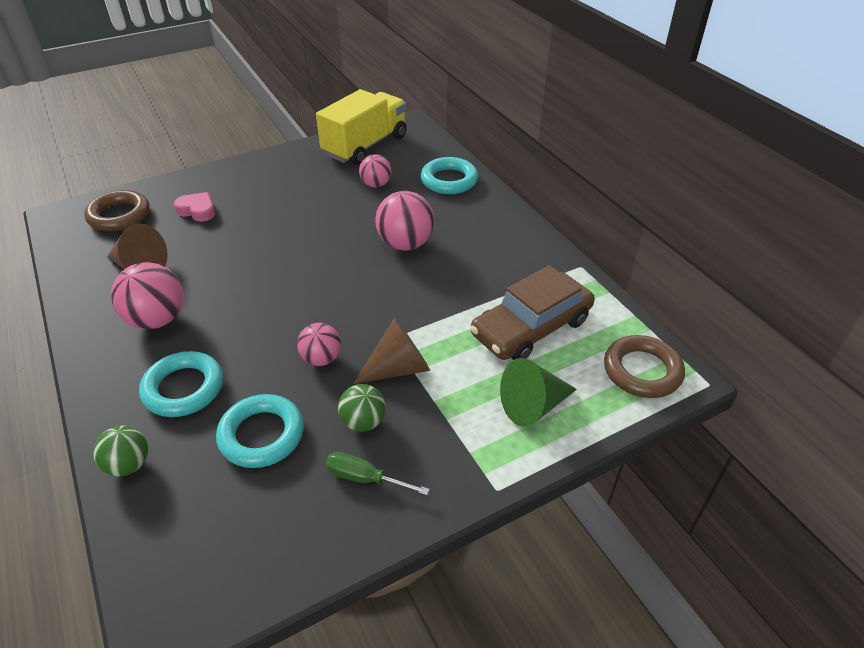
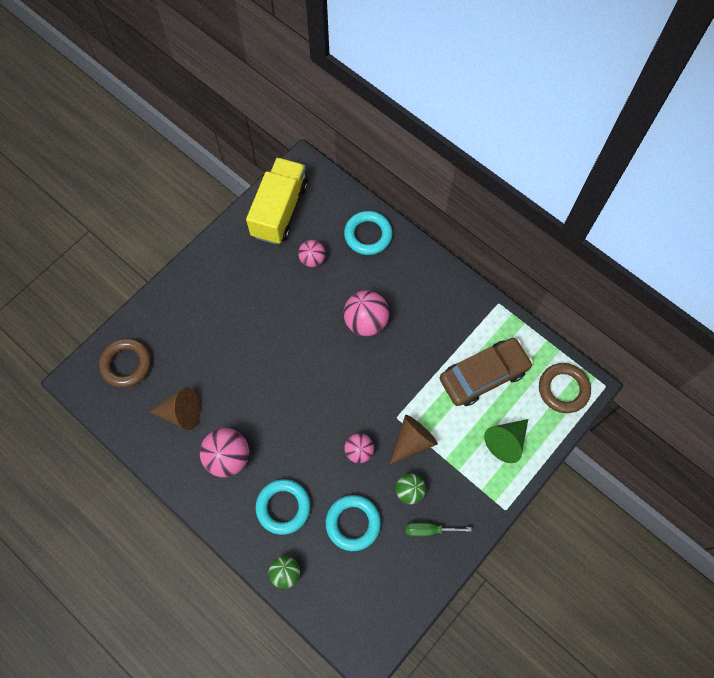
camera: 20 degrees left, 25 degrees up
pink heart [174,192,215,222] -> none
brown car [470,265,595,360] -> brown car turned 150 degrees counterclockwise [440,338,533,406]

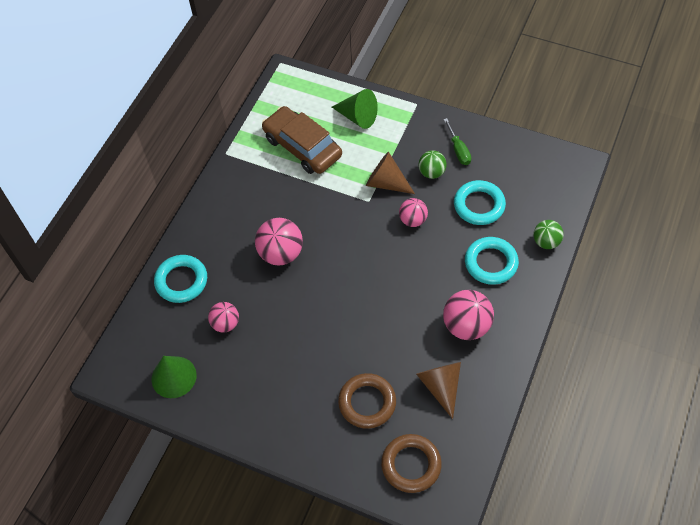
camera: 105 degrees left, 10 degrees down
yellow truck [246,157,308,244] -> green cone [151,356,197,398]
brown ring [539,363,591,413] -> brown ring moved to [338,373,396,429]

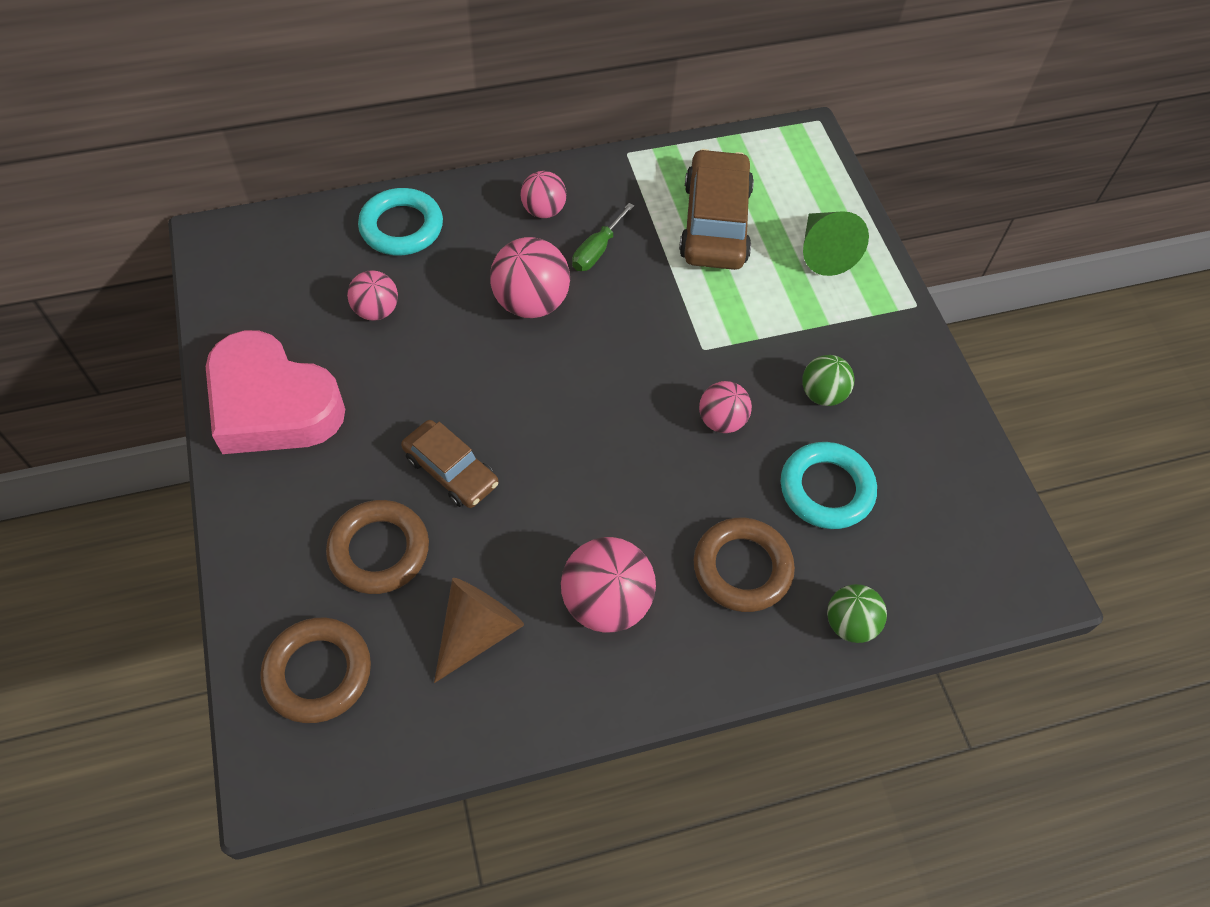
camera: 45 degrees right, 0 degrees up
green cone [151,356,197,398] -> none
brown cone [366,151,415,194] -> none
green screwdriver [444,118,471,165] -> green screwdriver moved to [572,203,634,271]
turquoise ring [465,237,519,285] -> brown ring [694,518,795,612]
none -> pink heart [206,330,345,454]
none -> brown car [401,420,499,508]
none -> pink ball [521,171,567,218]

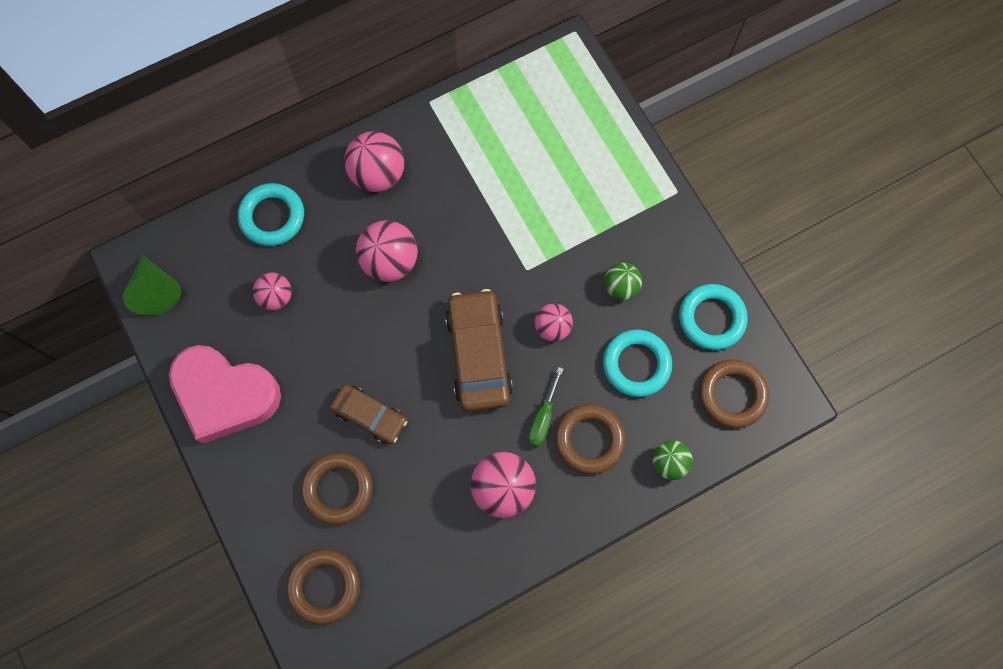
camera: 10 degrees left, 15 degrees up
brown cone [434,578,524,683] -> none
pink ball [521,171,567,218] -> pink ball [344,131,404,192], size x1.62
green screwdriver [572,203,634,271] -> green screwdriver moved to [528,367,563,447]
brown car [679,149,754,270] -> brown car moved to [445,289,513,412]
green cone [803,211,869,276] -> green cone moved to [123,255,181,315]
none -> turquoise ring [679,284,748,350]
none -> brown ring [699,359,769,428]

